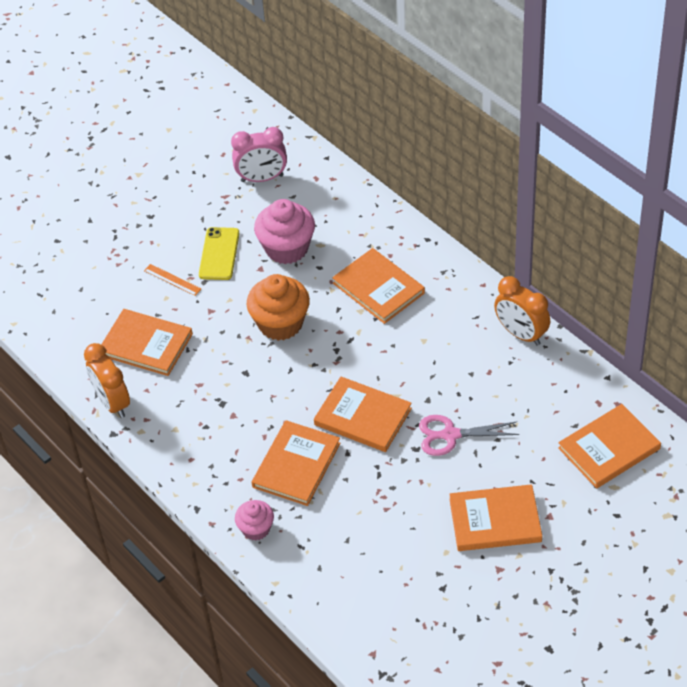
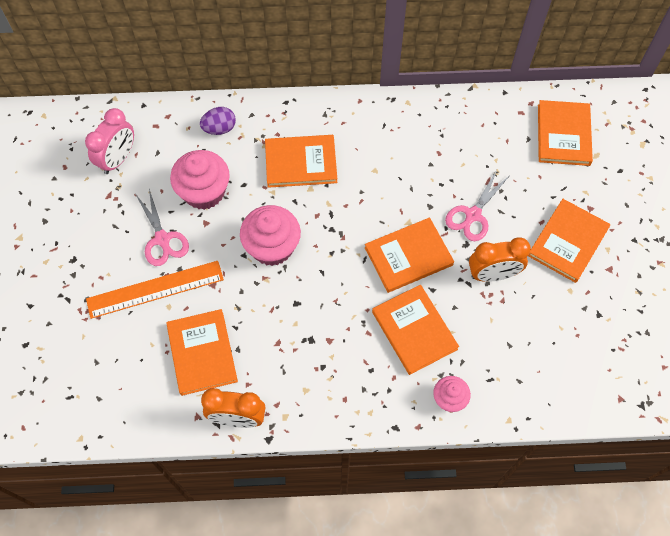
camera: 55 degrees left, 15 degrees up
orange book [101,309,193,376] -> orange book turned 75 degrees counterclockwise [166,309,238,396]
orange ruler [144,264,201,296] -> orange ruler [86,261,224,319], size x2.13
yellow phone [199,227,240,280] -> pink scissors [136,189,189,266]
orange cupcake [247,274,310,341] -> pink cupcake [240,205,301,266]
orange clock [494,276,550,346] -> orange clock moved to [469,237,531,282]
none -> purple egg [200,107,236,135]

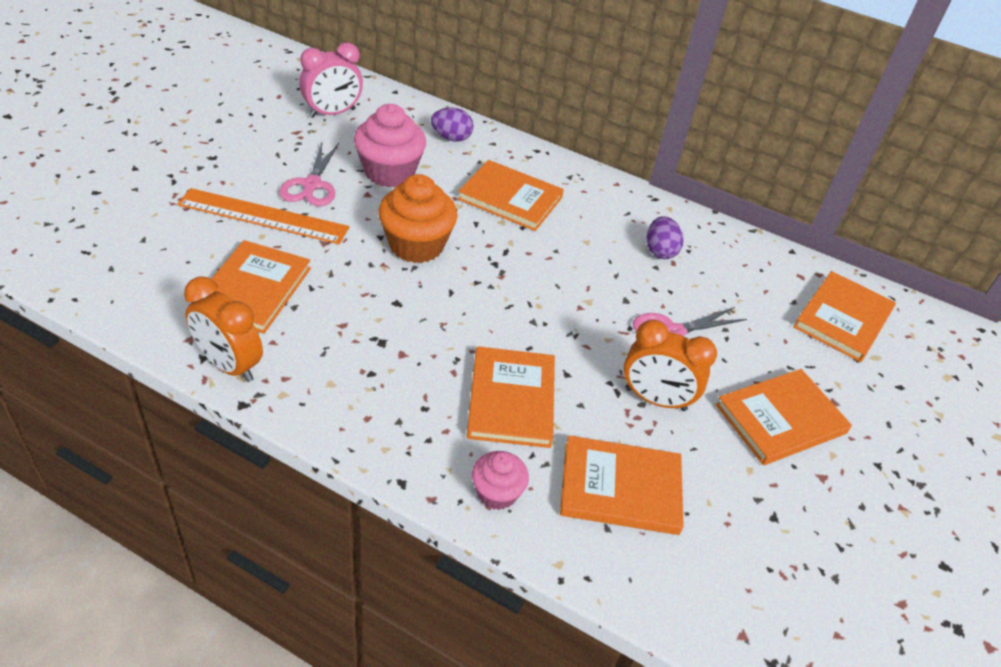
camera: 25 degrees right, 20 degrees down
pink cupcake [240,205,301,266] -> orange cupcake [378,174,458,263]
orange book [365,217,454,293] -> orange book moved to [560,435,684,535]
none -> purple egg [647,216,683,259]

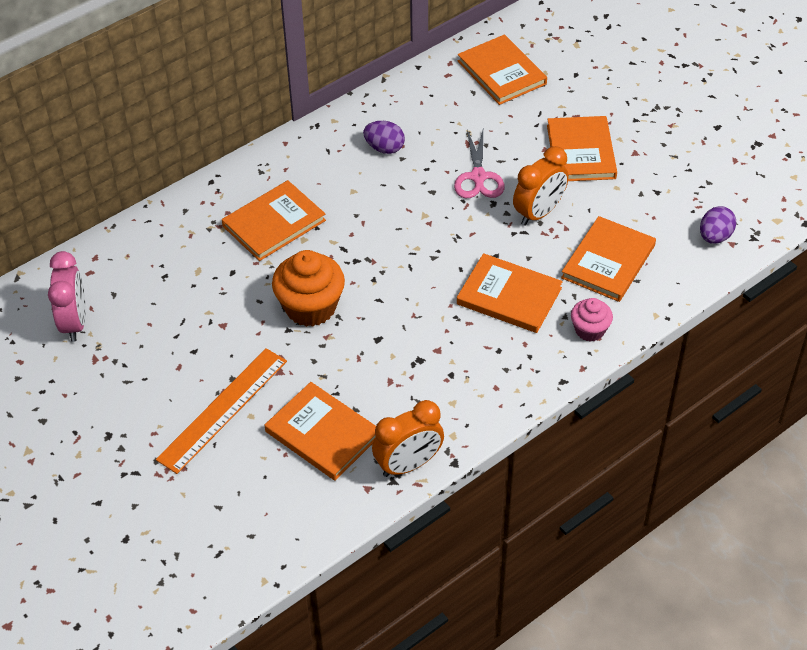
camera: 60 degrees left, 5 degrees up
pink scissors [279,143,339,206] -> none
pink cupcake [354,104,426,187] -> none
purple egg [431,107,474,142] -> purple egg moved to [700,206,736,244]

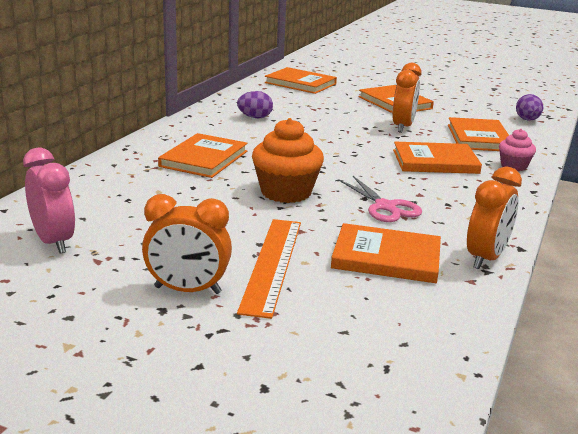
camera: 30 degrees left, 25 degrees down
pink scissors [454,130,505,198] -> pink scissors moved to [338,176,422,222]
none -> orange clock [142,194,232,294]

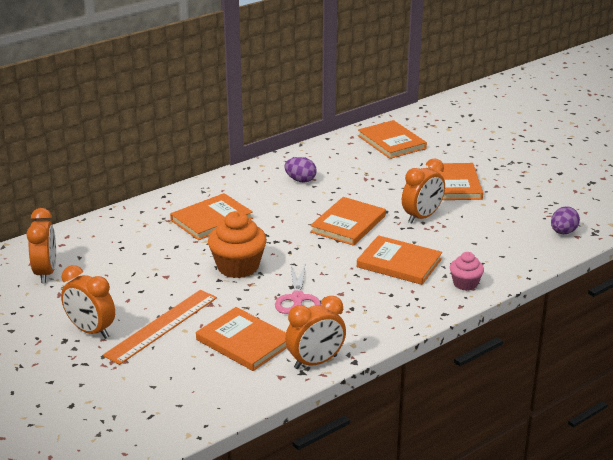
camera: 30 degrees right, 5 degrees up
pink clock [23,147,75,254] -> orange clock [27,208,56,283]
orange book [448,117,509,151] -> orange book moved to [310,197,386,246]

